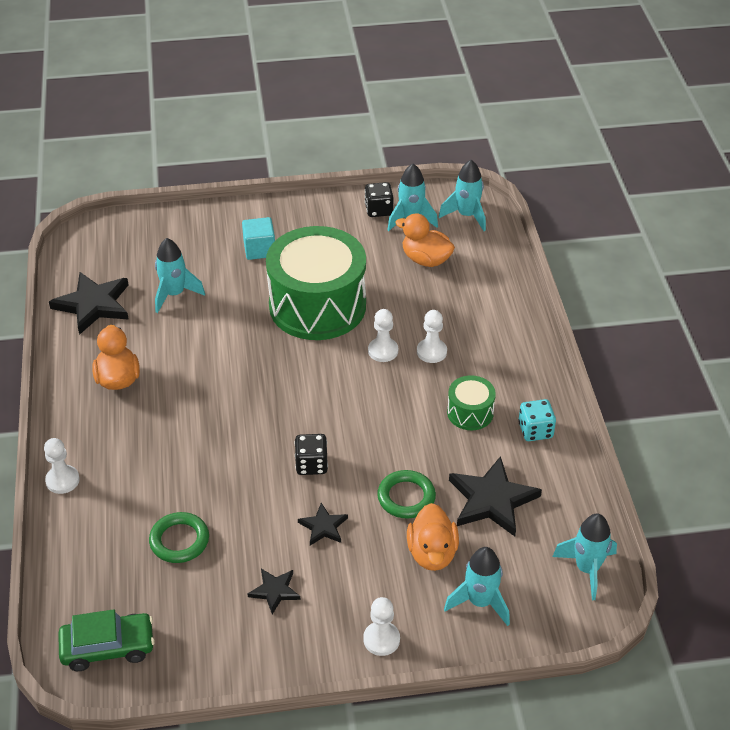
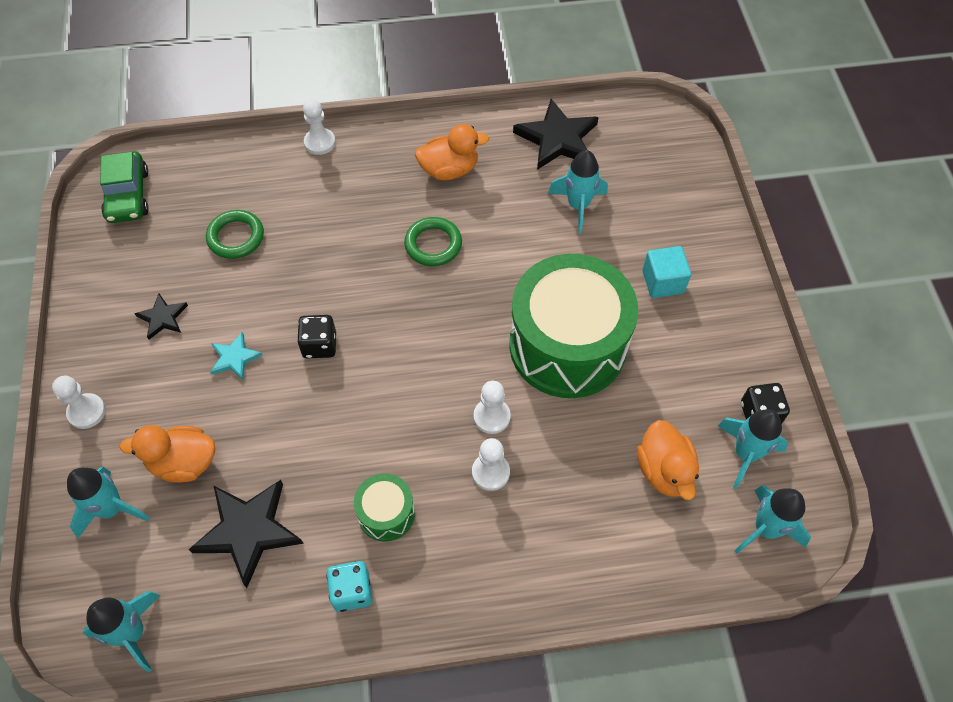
camera: 90 degrees right, 15 degrees up
black star [298,503,348,546] -> turquoise star [210,332,263,380]
green ring [377,470,436,519] -> green ring moved to [404,217,462,266]
orange duck [395,213,455,267] -> orange duck turned 135 degrees clockwise [637,420,699,500]

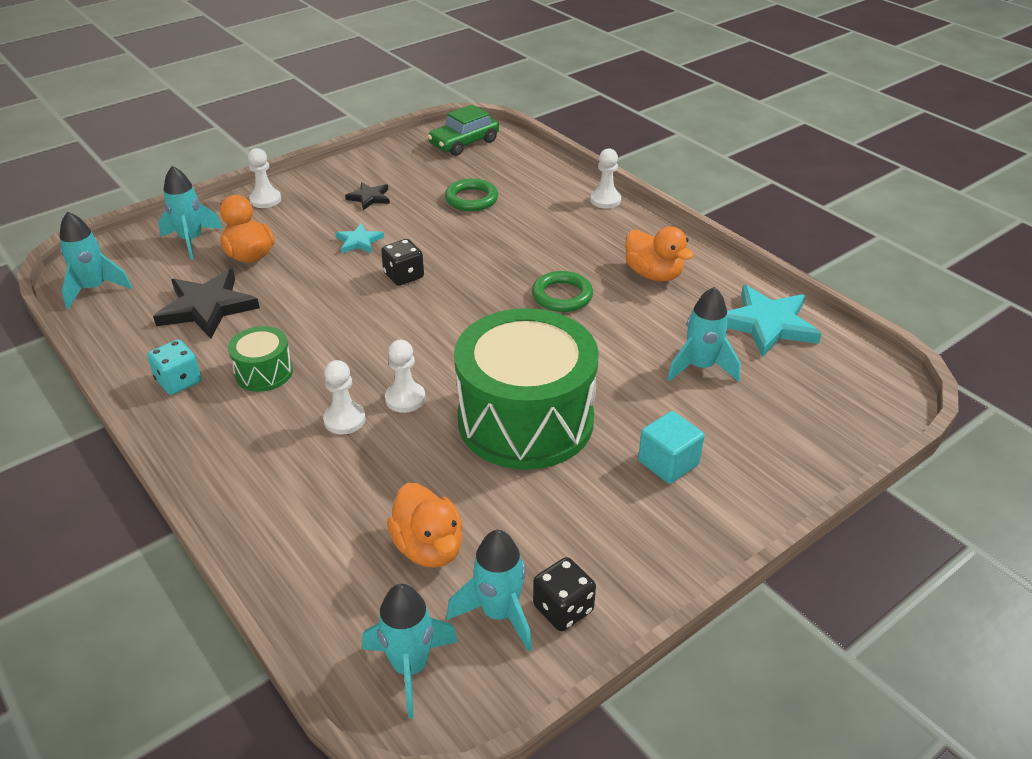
camera: 60 degrees right, 20 degrees down
black star [513,99,599,170] -> turquoise star [727,285,821,357]
orange duck [637,420,699,500] -> orange duck turned 75 degrees counterclockwise [387,483,463,568]

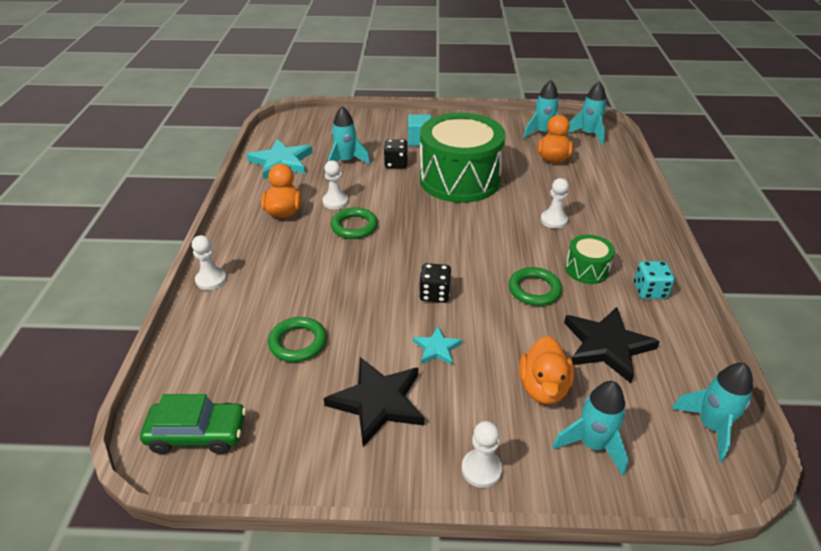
camera: 140 degrees left, 0 degrees up
black star [345,182,390,210] -> black star [324,357,424,447], size x1.88
white pawn [385,340,426,413] -> white pawn moved to [322,160,348,209]
black dice [533,557,596,631] -> black dice moved to [384,139,408,168]
none -> green ring [509,267,562,306]

